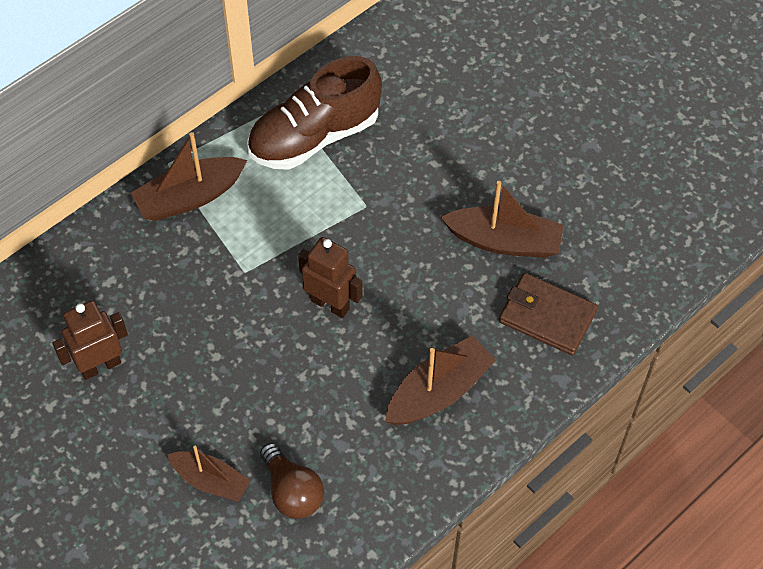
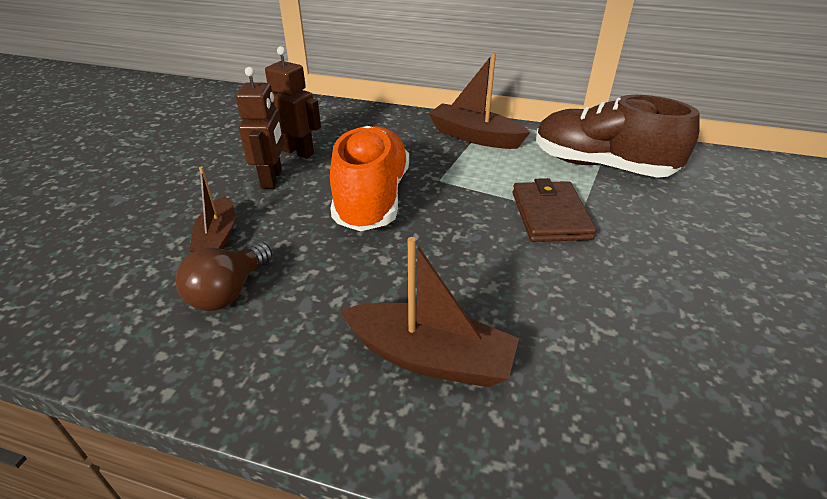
camera: 60 degrees right, 20 degrees down
brown robot [298,237,363,318] -> brown robot moved to [236,67,285,188]
brown boat [441,181,564,258] -> none
brown wallet [499,273,598,355] -> brown wallet moved to [512,178,596,242]
none -> orange shoe [330,126,409,231]

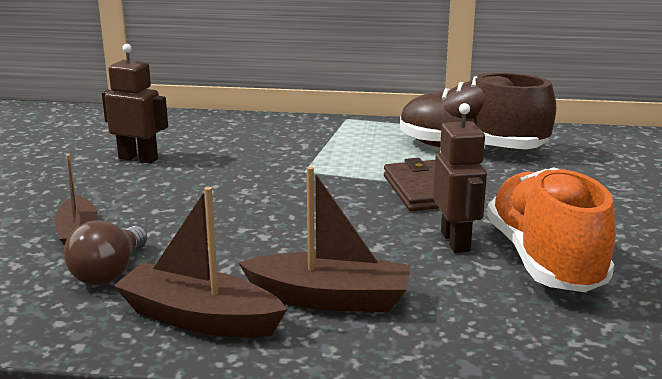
camera: 10 degrees left, 15 degrees down
brown robot [236,67,285,188] -> brown robot moved to [433,103,487,253]
orange shoe [330,126,409,231] -> orange shoe moved to [487,167,616,292]
brown boat [428,53,531,149] -> brown boat moved to [114,187,287,338]

